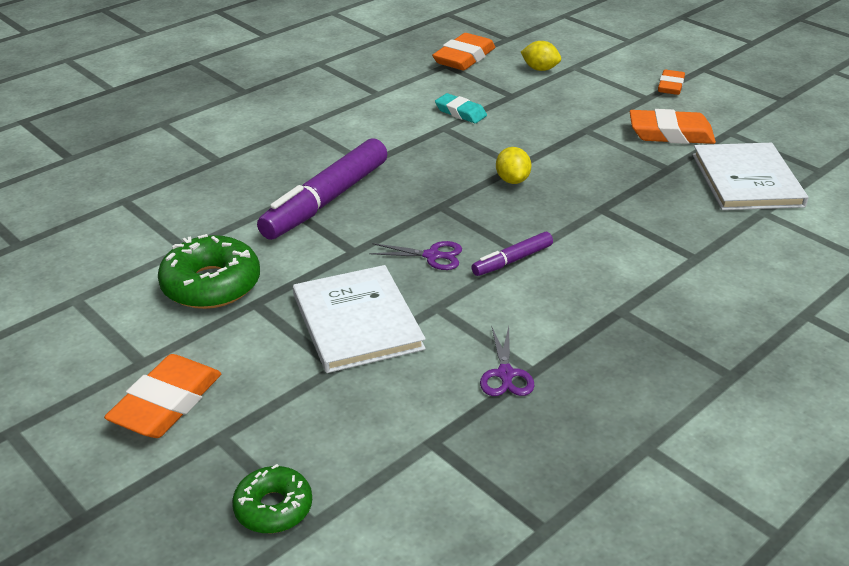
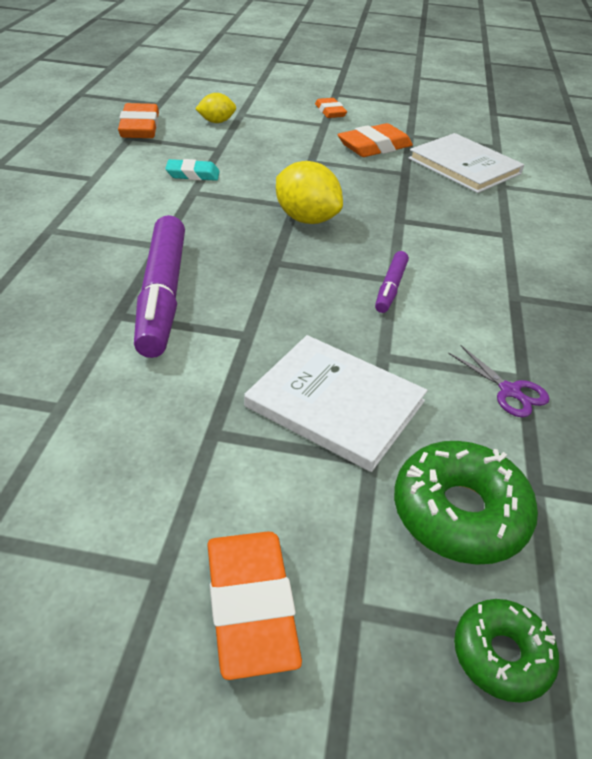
camera: 40 degrees left, 5 degrees up
green donut [158,234,260,309] -> green donut moved to [394,441,538,565]
purple scissors [369,241,462,270] -> none
yellow lemon [496,147,531,184] -> yellow lemon [276,161,343,224], size x1.67

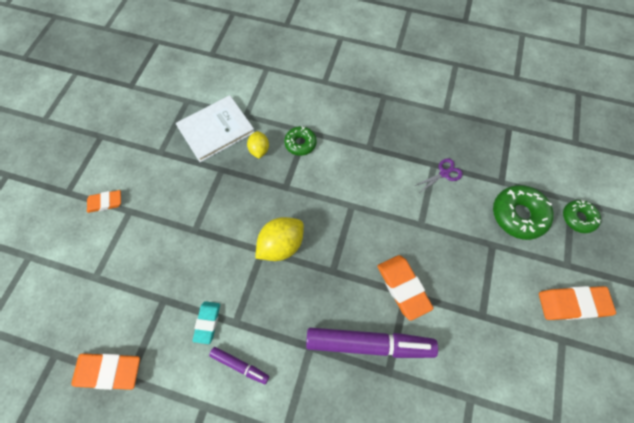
camera: 80 degrees left, 25 degrees up
yellow lemon [195,93,236,123] -> yellow lemon moved to [247,131,269,159]
white book [244,335,427,472] -> none
orange eraser [338,123,413,157] -> orange eraser moved to [377,255,434,321]
purple marker [375,251,409,313] -> purple marker moved to [209,347,269,384]
none -> green donut [284,126,317,156]

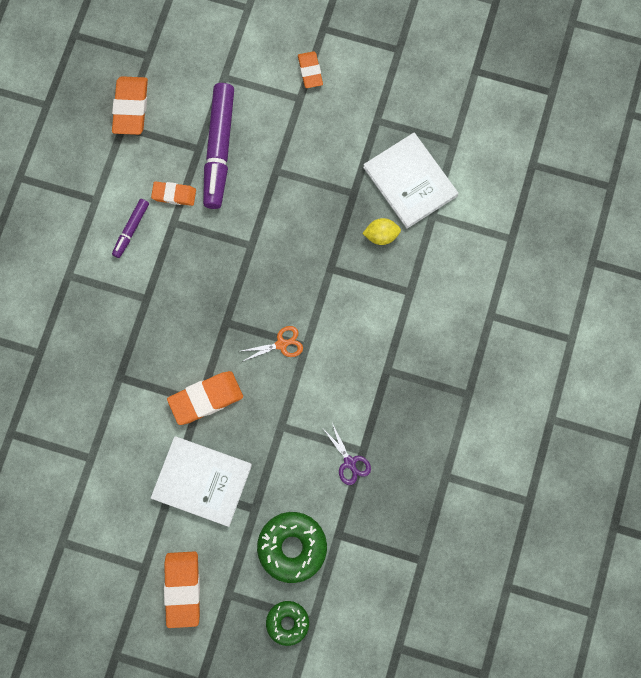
camera: 90 degrees right, 10 degrees up
turquoise eraser [193,301,220,344] -> orange eraser [151,181,196,206]
yellow lemon [255,217,304,261] -> none
green donut [284,126,317,156] -> none
purple marker [306,328,438,358] -> purple marker moved to [203,83,234,209]
none -> white book [151,436,252,527]
none -> orange scissors [241,326,303,362]

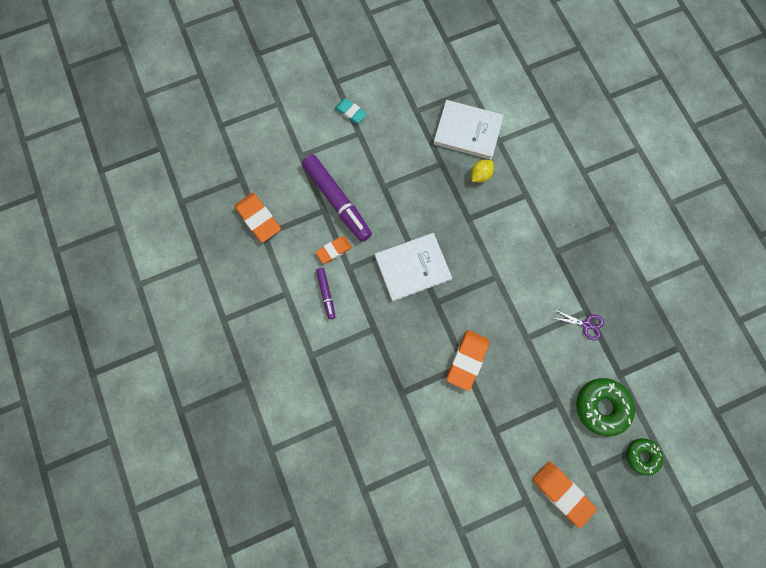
camera: 40 degrees left, 0 degrees up
white book [151,436,252,527] -> white book moved to [375,233,452,302]
orange scissors [241,326,303,362] -> none
orange eraser [298,51,323,88] -> turquoise eraser [335,98,367,124]

